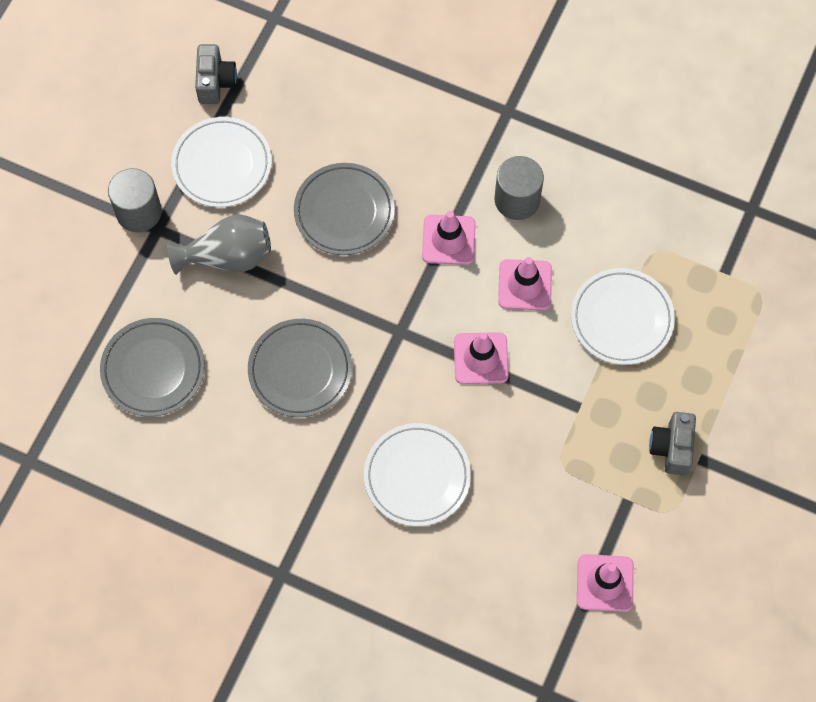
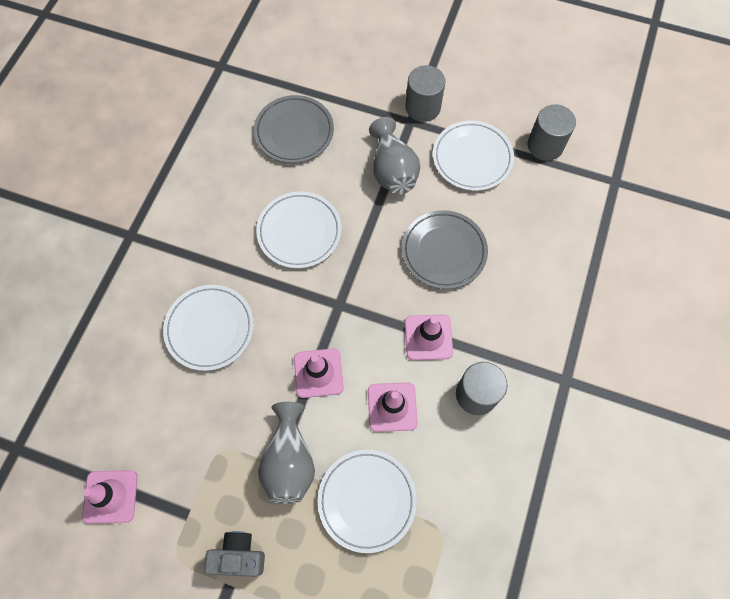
camera: 85 degrees right, 0 degrees up
grey camera [195,44,237,104] -> grey cylinder [528,104,576,161]
grey plate [248,319,352,417] -> white plate [256,192,342,268]
none -> grey vase [258,402,315,504]

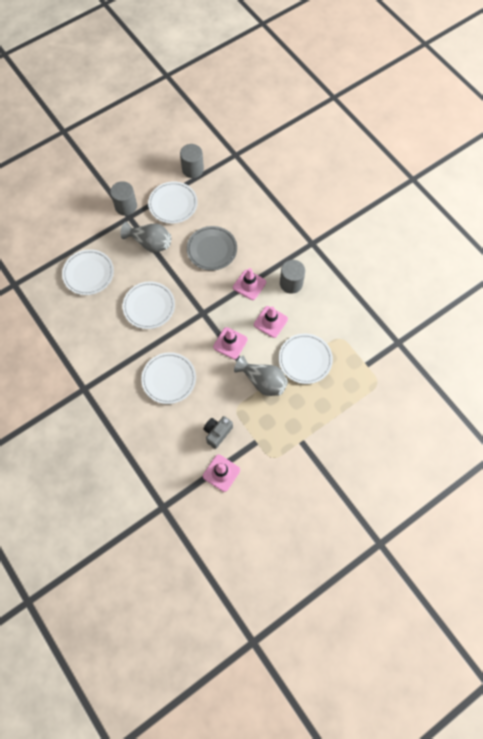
camera: 55 degrees left, 0 degrees up
grey camera [204,531,265,577] -> grey camera moved to [203,416,233,449]
grey plate [254,95,334,163] -> white plate [62,249,114,295]

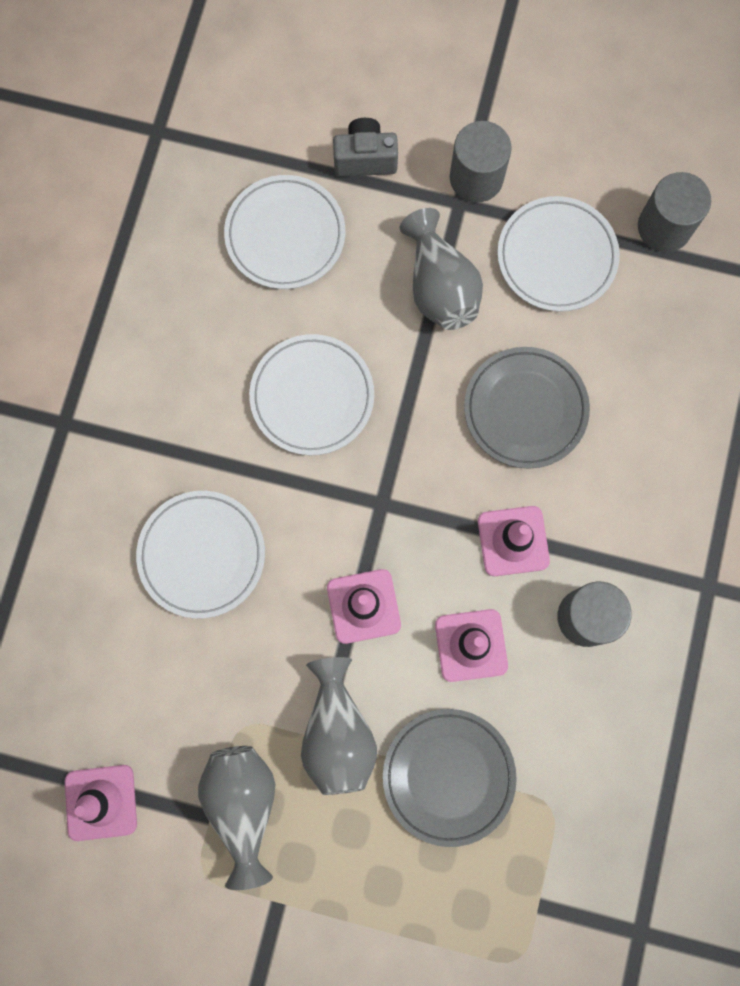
camera: 50 degrees right, 10 degrees up
grey camera [203,416,233,449] -> grey camera moved to [333,118,398,176]
white plate [279,333,333,384] -> grey plate [383,709,517,847]
none -> grey vase [198,746,275,890]

